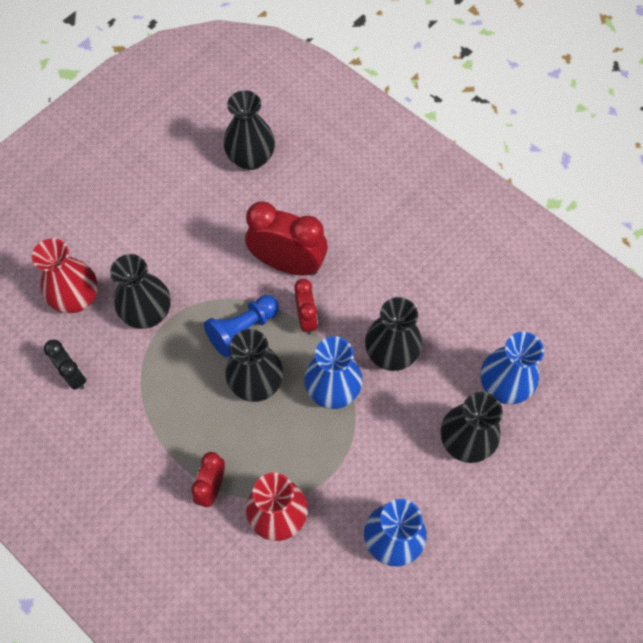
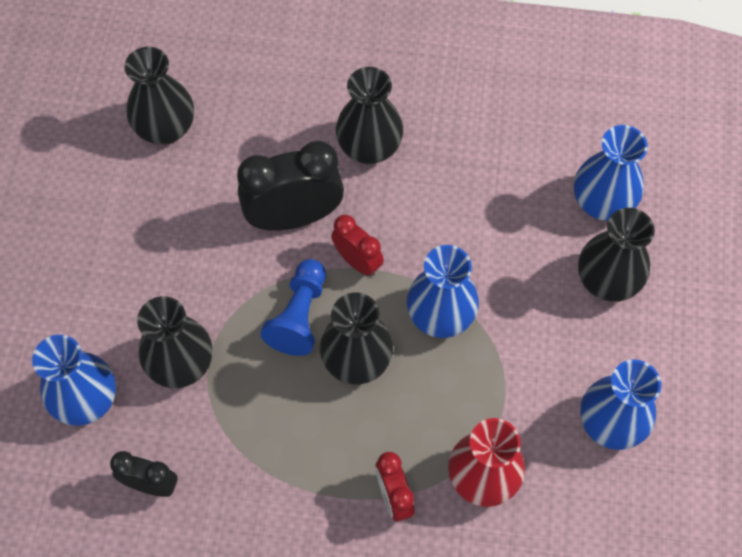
camera: 35 degrees left, 0 degrees up
red vase [32,238,98,313] -> blue vase [32,335,116,426]
red clock [245,201,328,275] -> black clock [237,141,344,231]
black vase [365,297,422,371] -> black vase moved to [336,67,403,164]

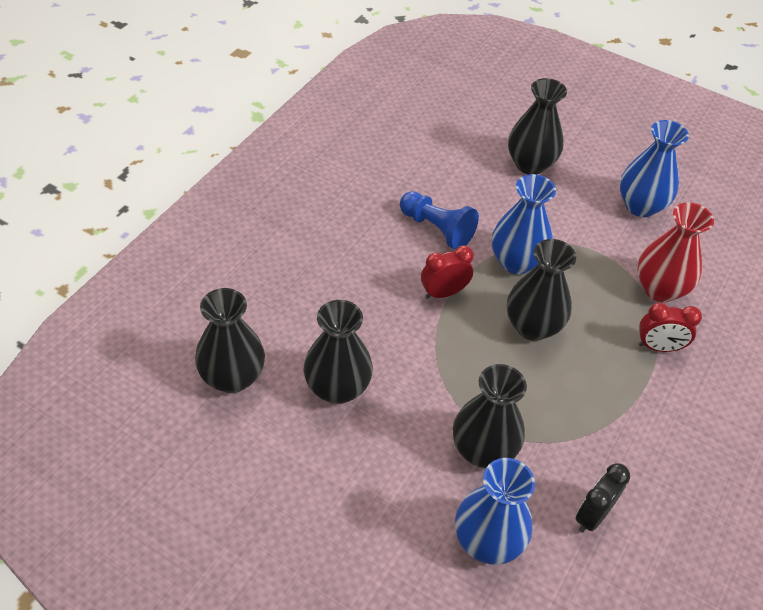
camera: 70 degrees left, 15 degrees down
black clock [237,141,344,231] -> none
blue pawn [260,259,326,356] -> blue pawn moved to [400,191,479,250]
black vase [336,67,403,164] -> black vase moved to [304,300,373,404]
blue vase [574,125,648,221] -> none

